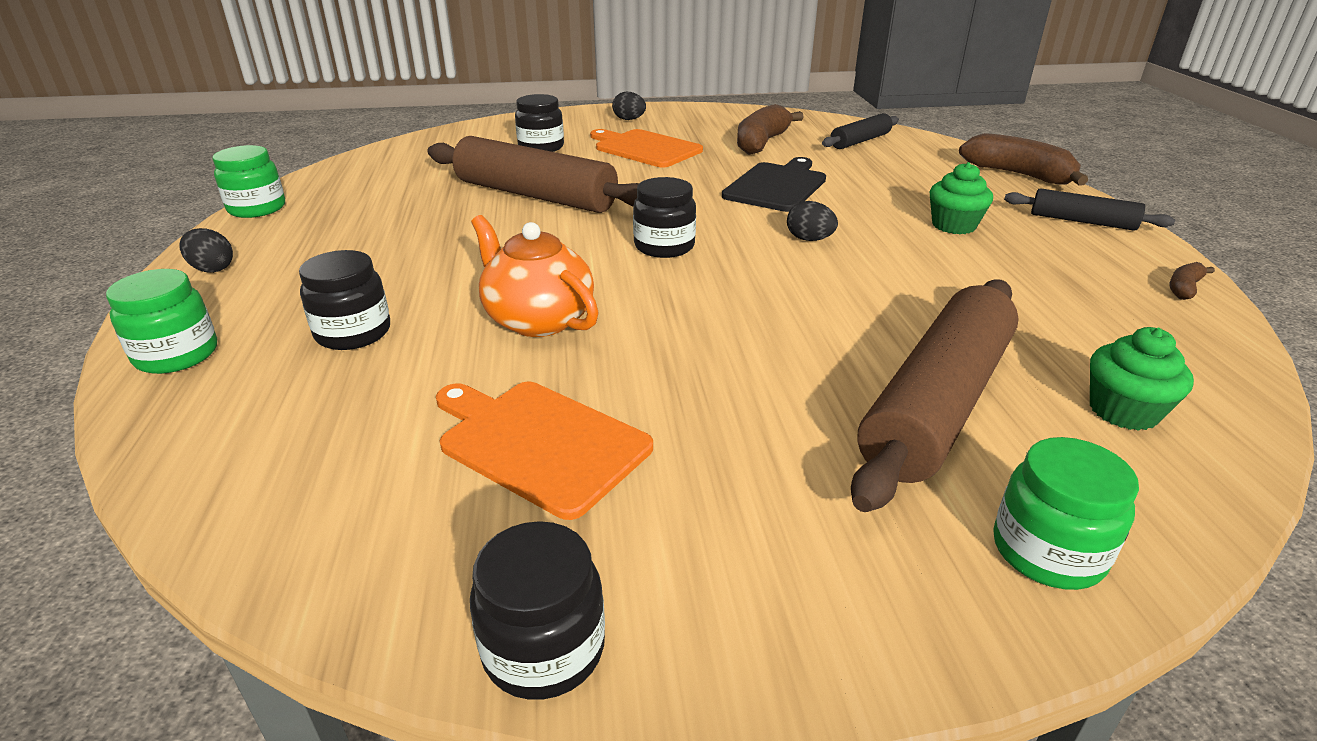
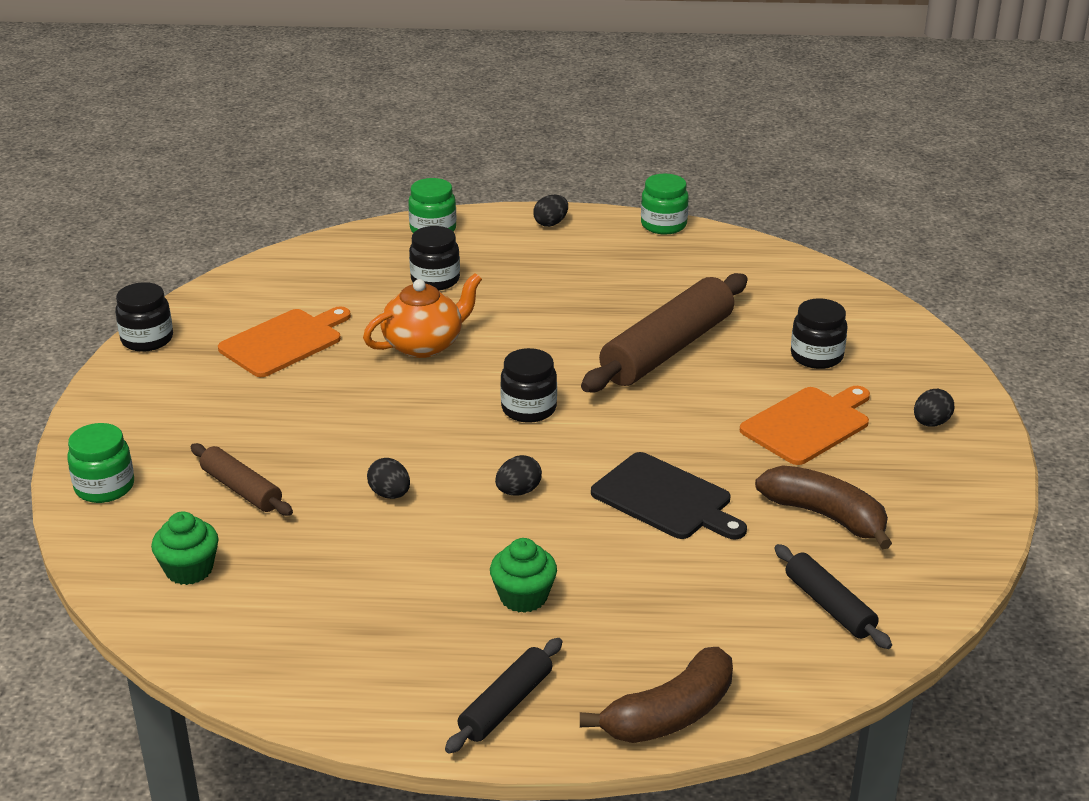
camera: 100 degrees right, 0 degrees up
brown rolling pin [851,279,1018,512] -> brown rolling pin [191,443,293,516], size x0.52
brown banana [1170,262,1215,300] -> none
none -> black egg [367,458,410,499]

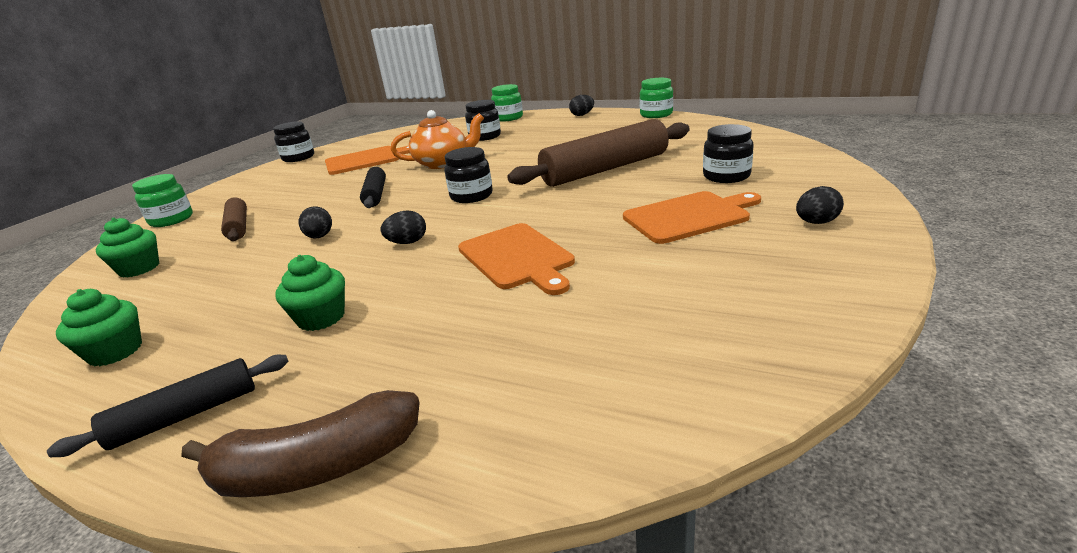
camera: 25 degrees right, 5 degrees down
black cutting board [591,452,747,540] -> orange cutting board [458,223,575,295]
brown banana [755,465,892,549] -> none
black rolling pin [774,544,892,649] -> black rolling pin moved to [360,167,386,208]
none -> green cupcake [56,289,142,366]

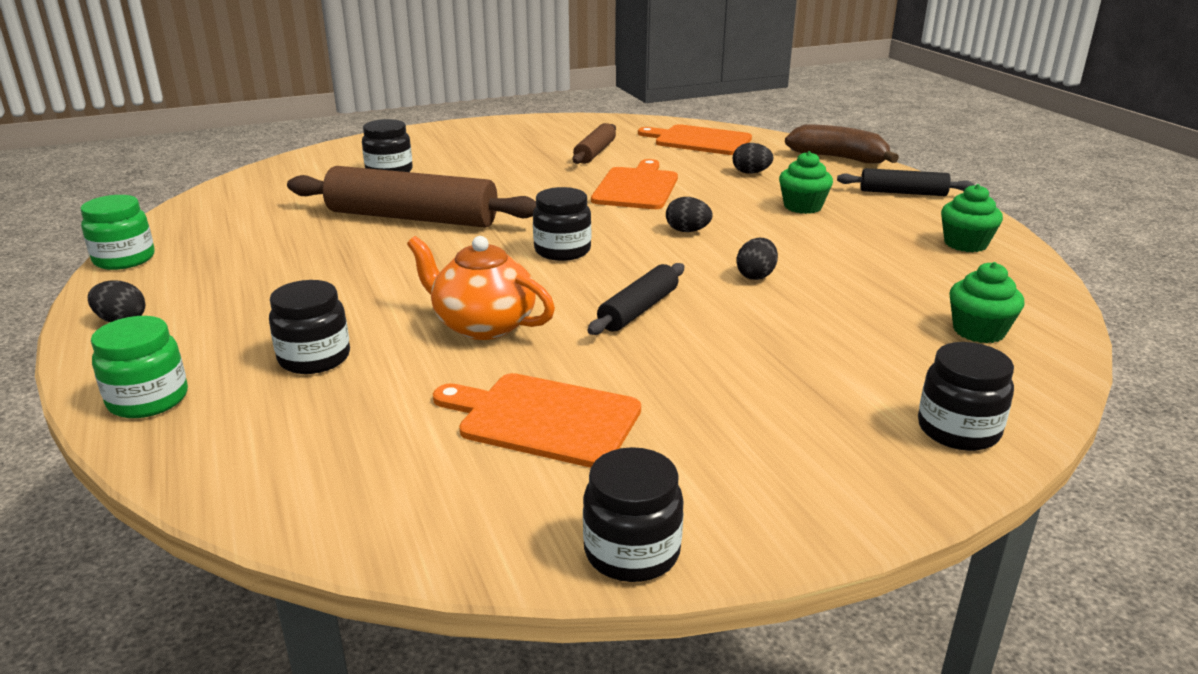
camera: 140 degrees left, 0 degrees up
green jar [132,174,193,227] -> black jar [918,342,1014,451]
brown rolling pin [221,197,247,241] -> brown rolling pin moved to [572,123,616,164]
orange cutting board [623,191,761,244] -> orange cutting board moved to [638,124,752,155]
black egg [796,186,844,224] -> black egg moved to [733,143,774,174]

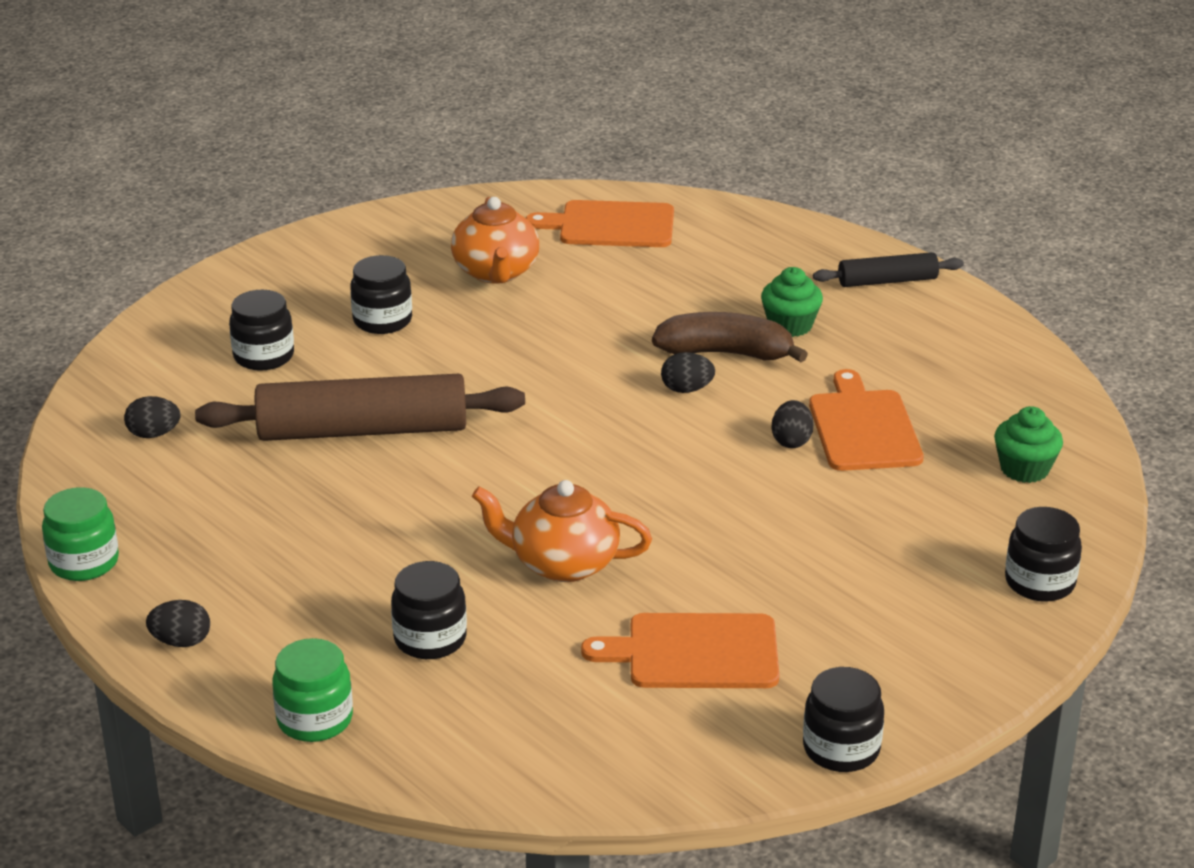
camera: 20 degrees left, 5 degrees up
black jar [533,187,591,261] -> black jar moved to [350,255,412,334]
brown rolling pin [572,123,616,164] -> orange teapot [451,197,539,283]
black rolling pin [588,263,684,335] -> none
orange cutting board [591,159,678,209] -> orange cutting board moved to [809,369,924,471]
black egg [733,143,774,174] -> black egg moved to [124,396,181,438]
brown banana [785,125,899,164] -> brown banana moved to [652,312,808,362]
green cupcake [941,184,1003,252] -> none

